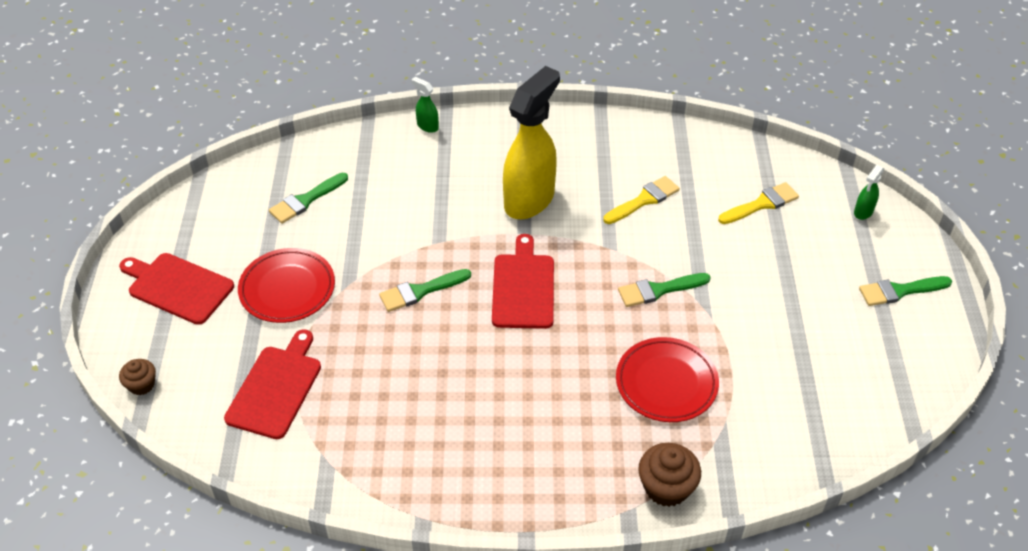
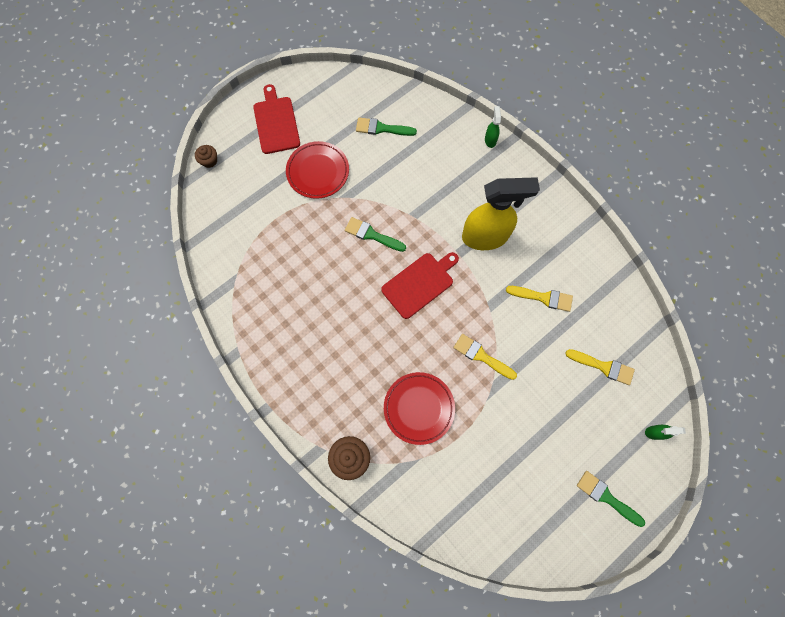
camera: 50 degrees right, 25 degrees up
red cutting board [224,329,321,439] -> none
green brush [618,273,711,307] -> yellow brush [453,334,517,380]

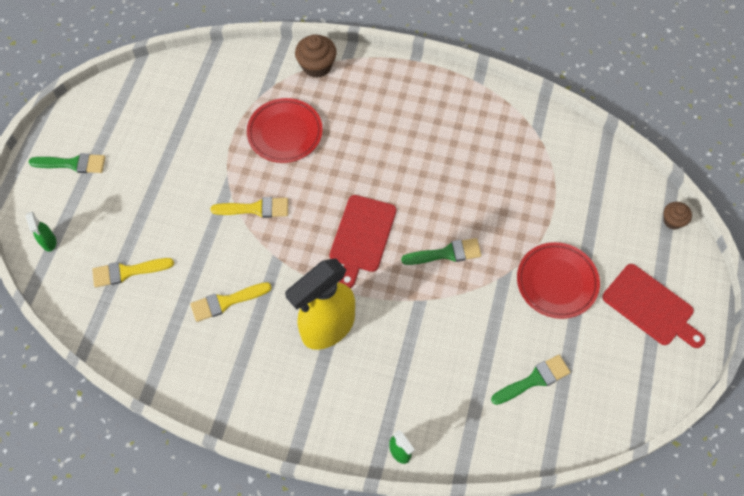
camera: 145 degrees right, 10 degrees down
green spray bottle [645,425,686,440] -> green spray bottle turned 105 degrees clockwise [26,211,56,252]

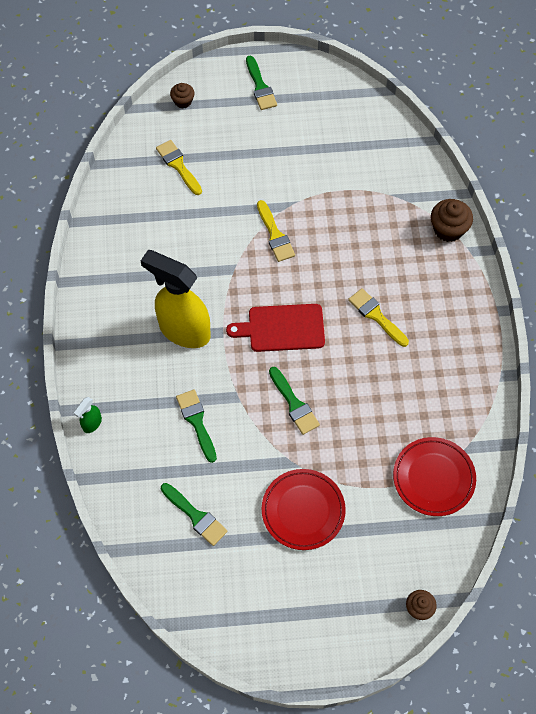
camera: 70 degrees right, 0 degrees up
green spray bottle [26,211,56,252] -> brown cupcake [170,83,194,108]
yellow brush [190,282,272,322] -> yellow brush moved to [348,288,409,347]
red plate [247,98,323,163] -> red plate moved to [393,437,476,516]
red cutting board [602,264,705,348] -> none
none -> green brush [176,389,217,463]

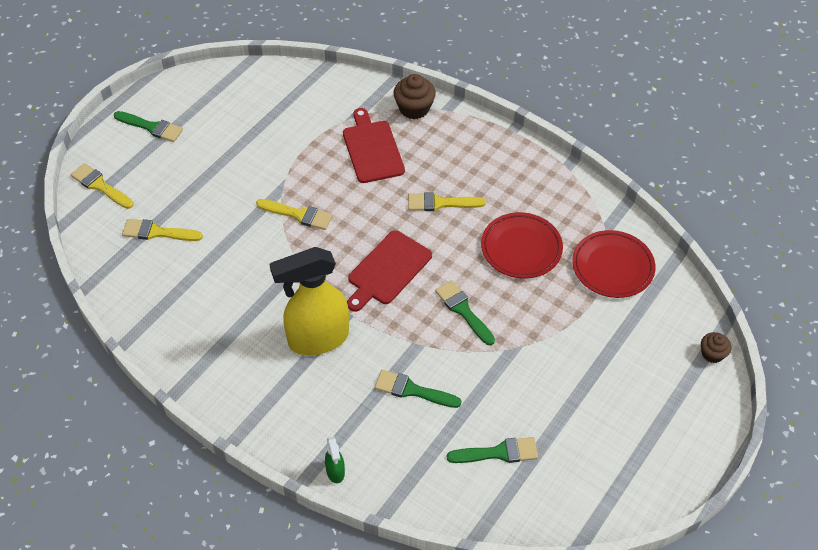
camera: 50 degrees left, 10 degrees down
brown cupcake [170,83,194,108] -> yellow brush [71,163,133,209]
red plate [262,469,346,550] -> red plate moved to [481,212,563,278]
green brush [269,367,320,435] -> green brush turned 135 degrees counterclockwise [435,280,495,345]
none -> red cutting board [343,108,405,183]

